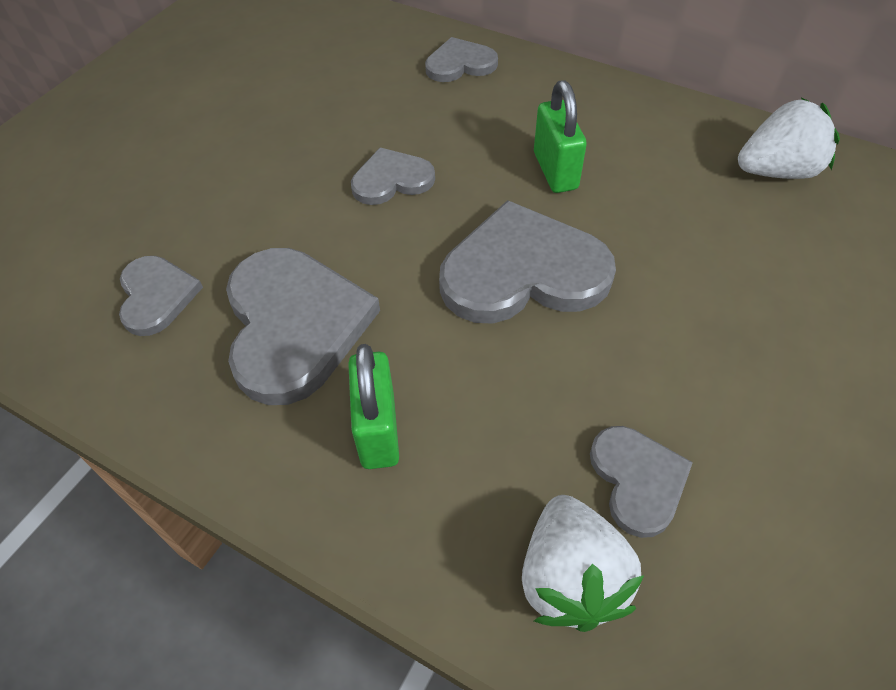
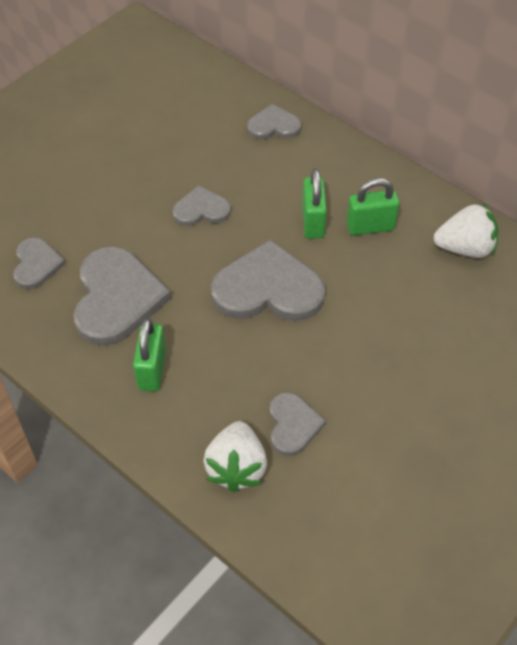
camera: 10 degrees right, 0 degrees up
none -> green padlock [347,178,399,235]

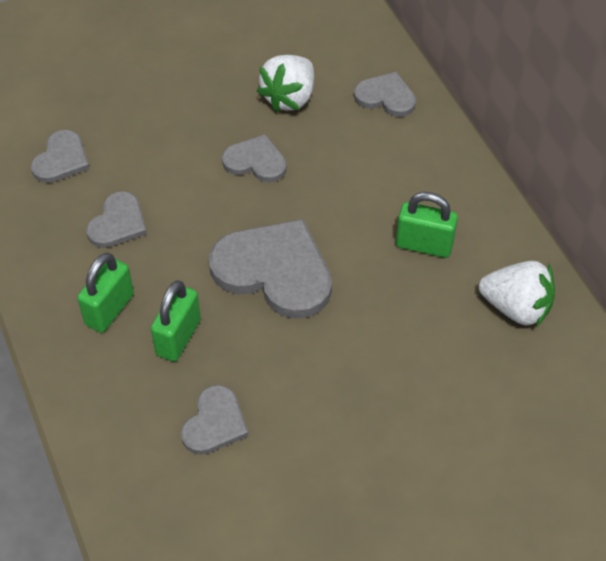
camera: 25 degrees right, 0 degrees up
grey heart [74,246,171,346] -> grey heart [86,191,147,248], size x0.55
white strawberry [203,421,267,492] -> white strawberry moved to [257,55,314,112]
green padlock [302,169,327,239] -> green padlock moved to [151,280,201,362]

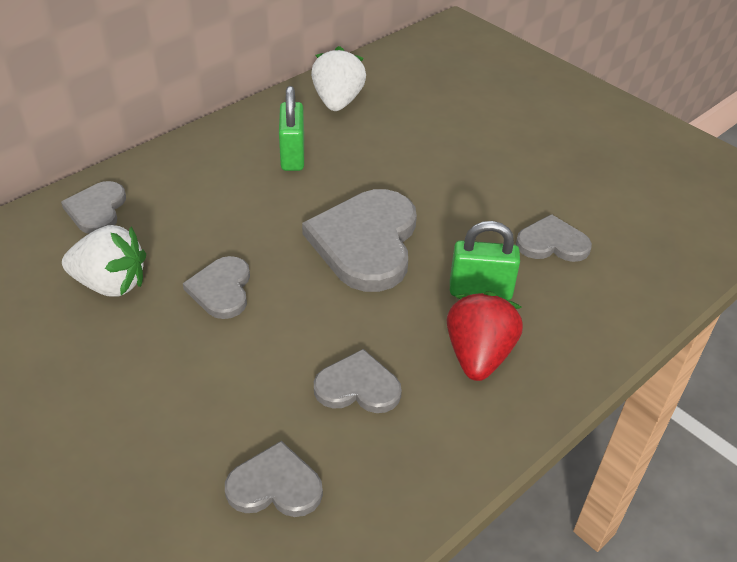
camera: 110 degrees left, 10 degrees down
green padlock [77,253,134,333] -> red strawberry [447,291,523,381]

